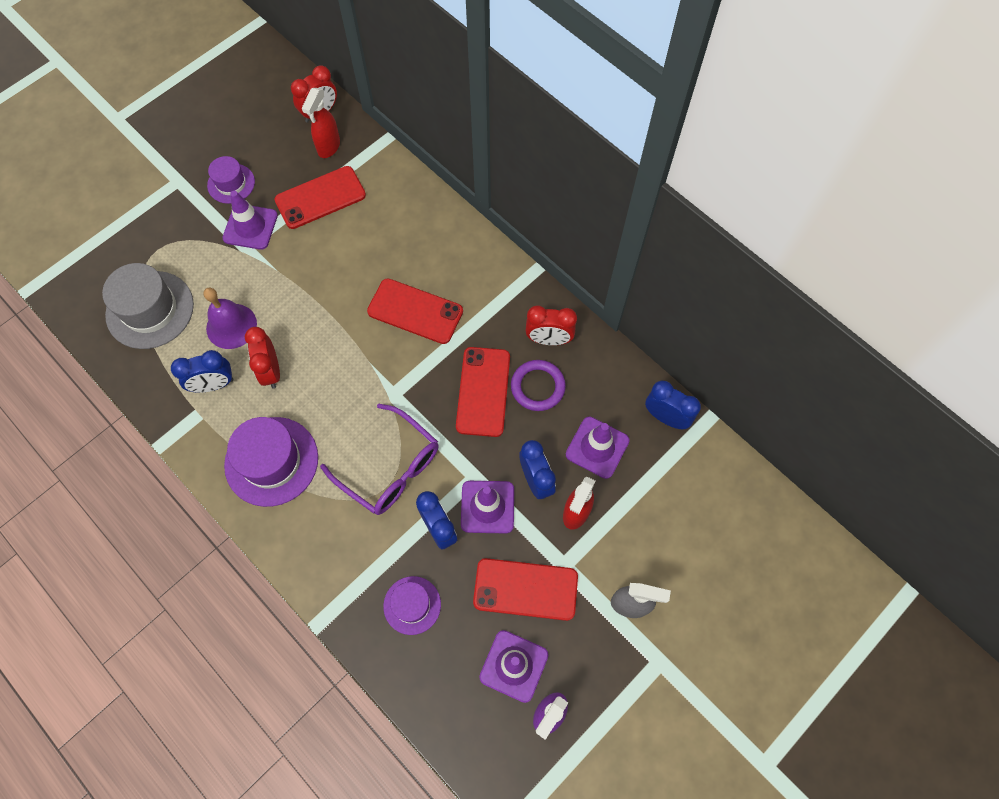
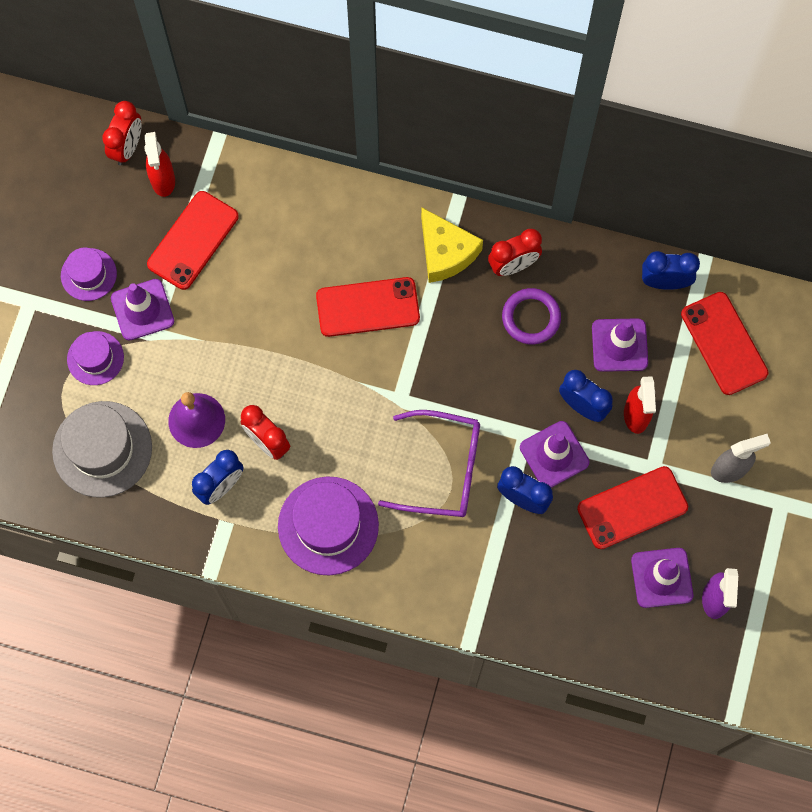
camera: 30 degrees left, 5 degrees up
purple hat [383,576,441,635] -> purple hat moved to [67,331,124,385]
red phone [456,347,510,437] -> red phone moved to [681,292,768,395]
none -> yellow cheese [421,207,483,283]

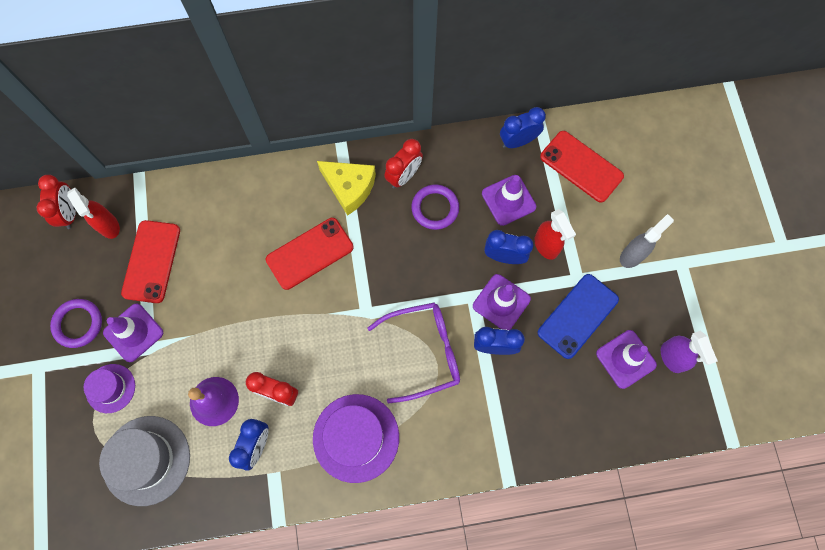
camera: 25 degrees left, 0 degrees up
purple hat [61,248,117,301] -> purple ring [50,299,102,348]
red phone [577,466,688,549] -> blue phone [538,274,619,359]

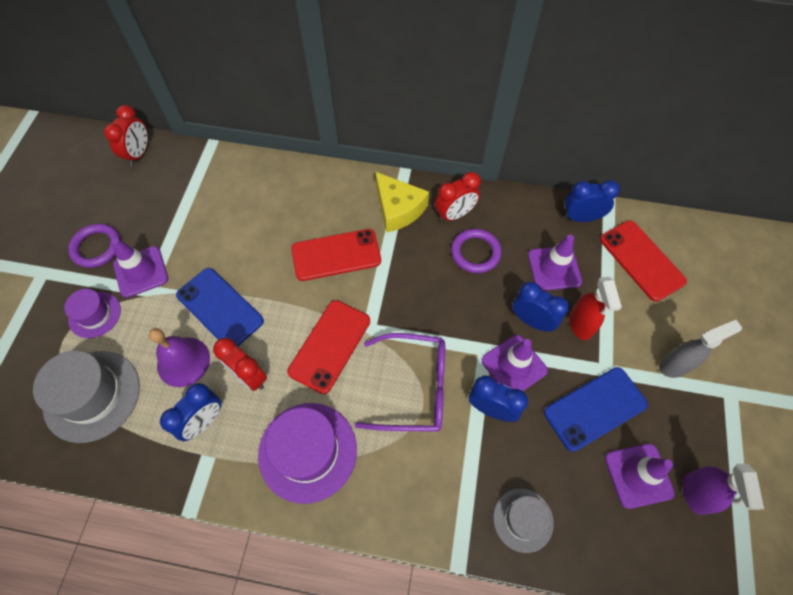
camera: 20 degrees right, 10 degrees down
red spray bottle [67,188,120,239] -> none
red phone [121,220,180,303] -> red phone moved to [287,300,370,394]
none -> blue phone [176,268,264,346]
none -> grey hat [493,488,554,553]

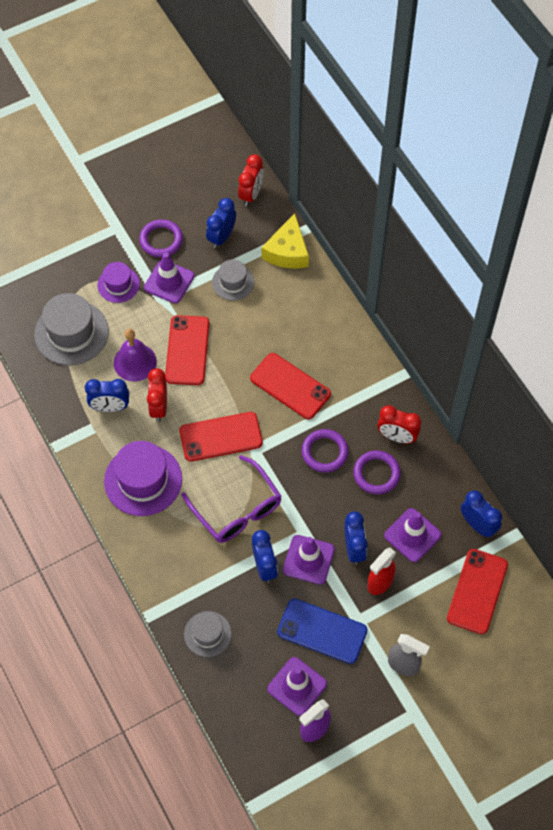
camera: 50 degrees right, 0 degrees up
red clock [104,105,148,166] -> red clock turned 45 degrees counterclockwise [238,154,264,206]
blue phone [176,268,264,346] -> red phone [165,315,209,385]
yellow cheese [375,172,429,233] -> yellow cheese moved to [261,213,309,268]
none -> blue clock [206,198,236,249]
none -> grey hat [212,260,254,301]
none -> purple ring [302,429,349,472]

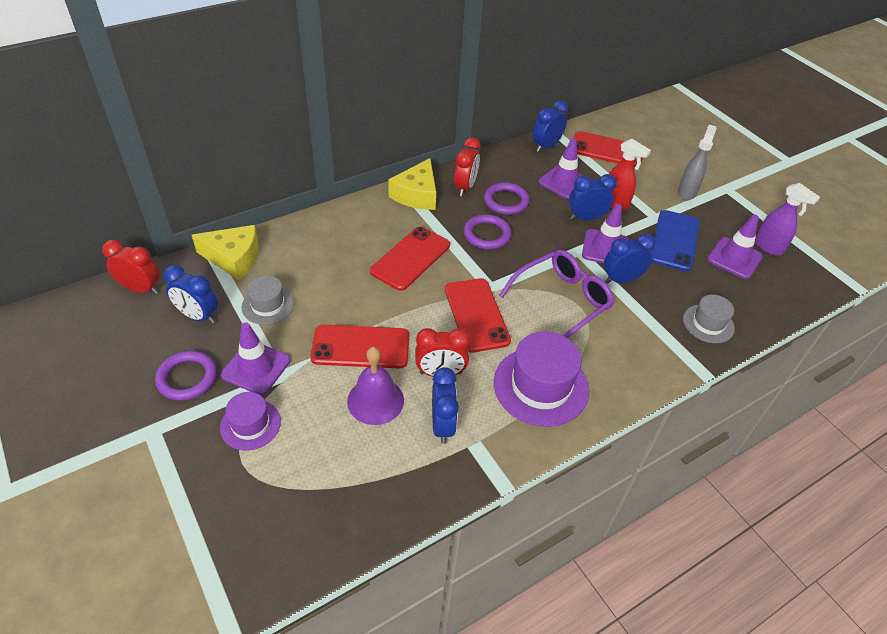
camera: 95 degrees left, 15 degrees down
grey hat [34,293,109,365] -> none
none -> yellow cheese [388,158,436,210]

